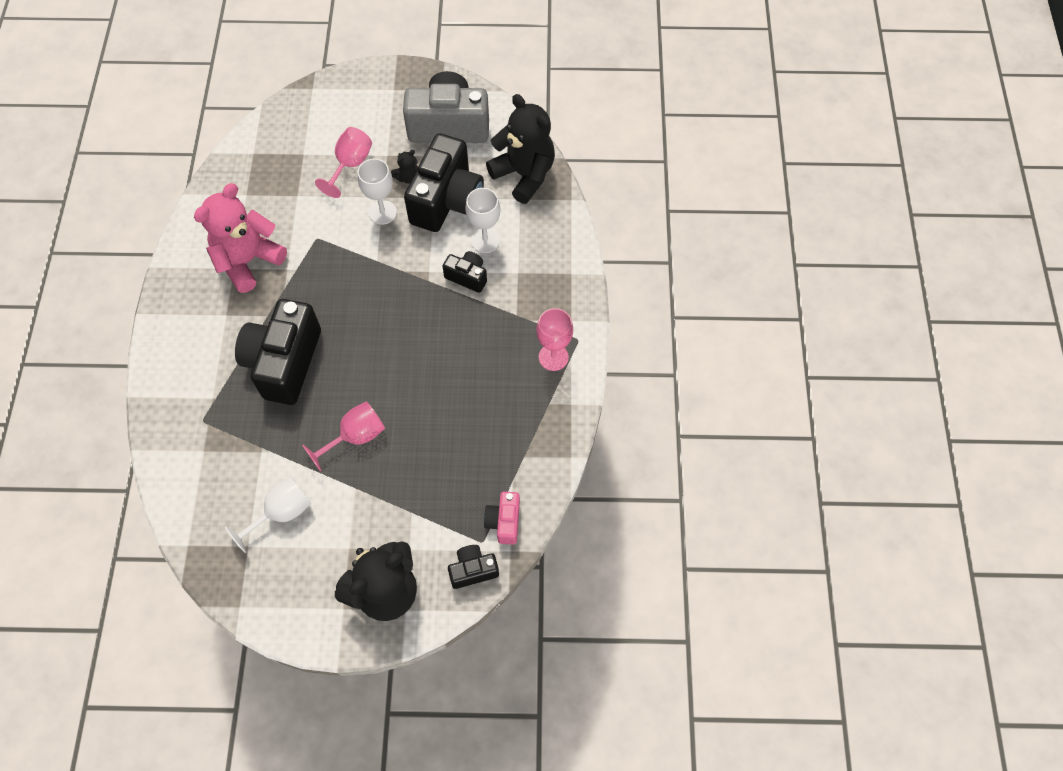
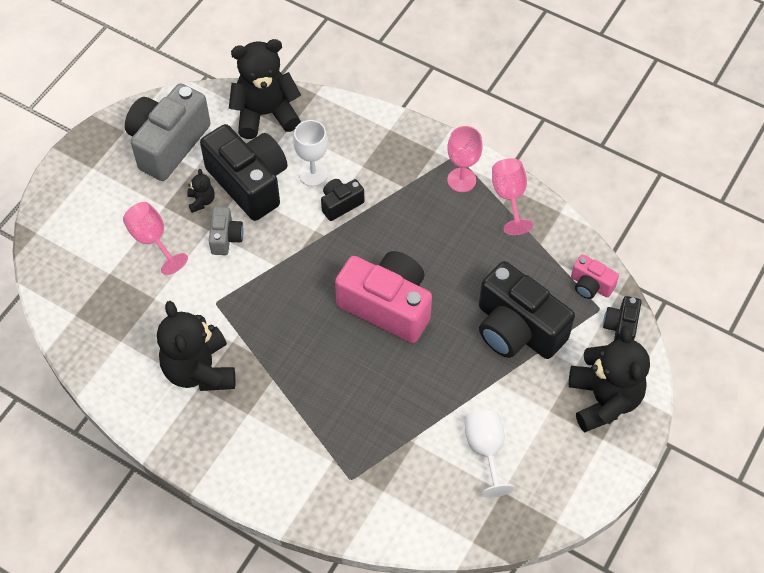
camera: 60 degrees left, 5 degrees down
pink teddy bear [194,183,287,293] -> black teddy bear [157,301,235,391]
black camera [235,299,321,405] -> black camera moved to [479,261,575,359]
pink goblet [302,401,385,472] -> pink goblet moved to [492,158,533,235]
white goblet [357,159,397,225] -> grey camera [209,207,244,255]
none -> pink camera [335,251,432,343]

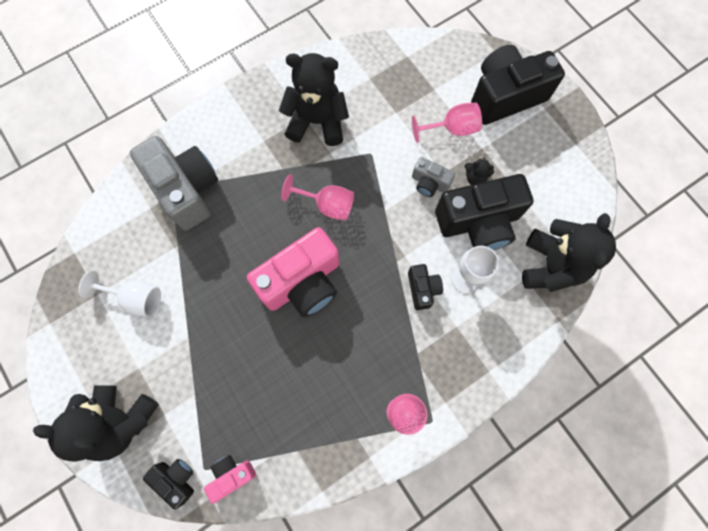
camera: 115 degrees right, 15 degrees up
grey camera [125,83,211,181] -> grey camera moved to [130,136,218,231]
black camera [479,261,575,359] -> black camera moved to [471,45,565,125]
pink goblet [492,158,533,235] -> pink goblet moved to [281,174,354,221]

